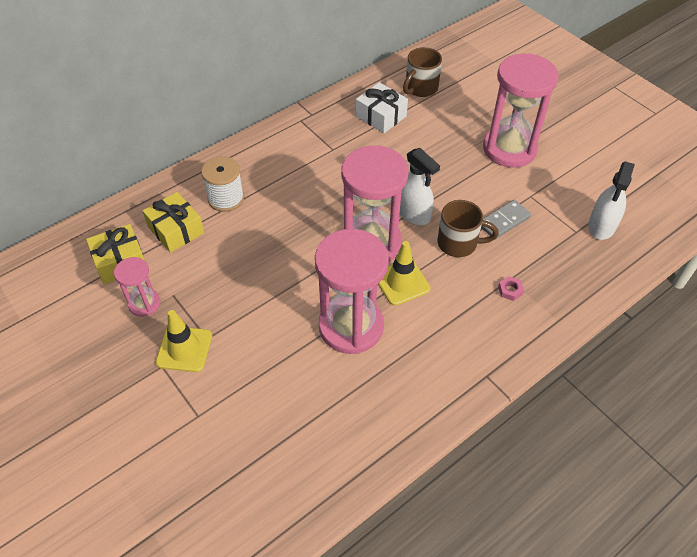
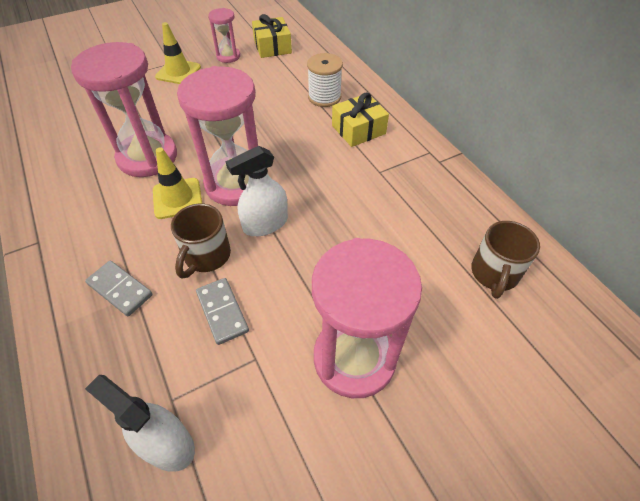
camera: 100 degrees right, 0 degrees up
yellow gift [142,192,204,253] -> yellow gift moved to [332,92,389,147]
white gift [356,82,408,133] -> none
brown mug [403,47,442,97] -> brown mug turned 120 degrees counterclockwise [471,221,540,299]
pink nut [498,276,524,301] -> grey domino [85,261,153,316]

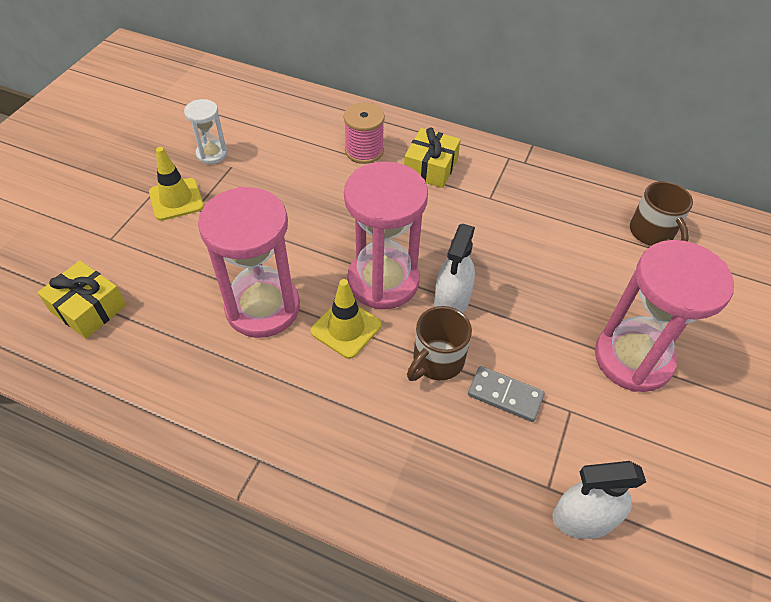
camera: 40 degrees left, 0 degrees up
grey domino [85,261,153,316] -> none
brown mug [171,204,231,279] -> brown mug turned 60 degrees clockwise [407,306,472,381]
pink hourglass [208,8,240,63] -> white hourglass [184,99,228,164]
yellow gift [252,14,292,58] -> yellow gift moved to [37,260,126,339]
white spool [307,53,343,107] -> pink spool [344,103,385,164]

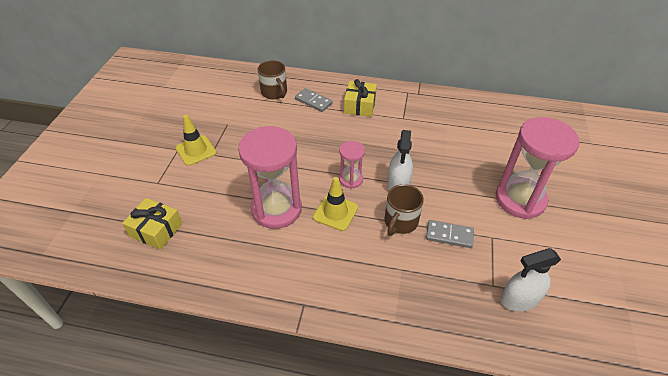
camera: 10 degrees left, 5 degrees down
white hourglass [184,99,228,164] -> none
pink spool [344,103,385,164] -> grey domino [295,88,332,112]
pink hourglass [344,161,428,309] -> pink hourglass [339,141,365,189], size x0.50
brown mug [630,181,693,246] -> brown mug moved to [258,60,287,99]

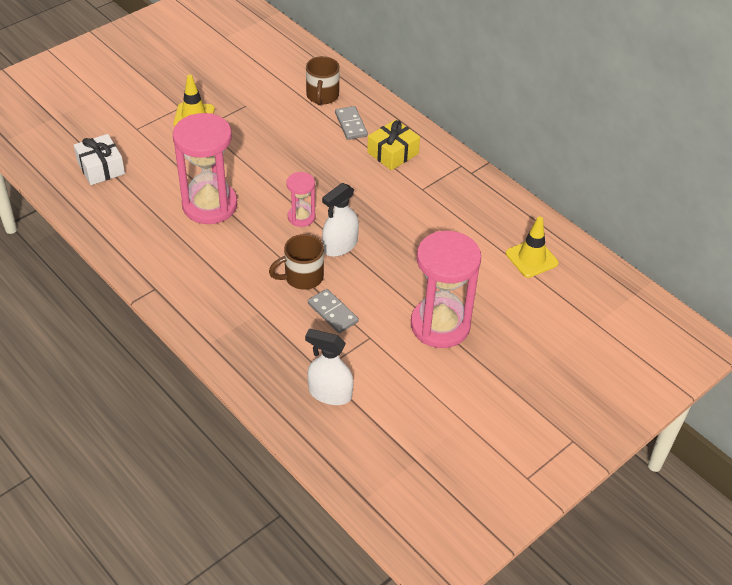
camera: 35 degrees right, 0 degrees up
yellow gift [122,198,182,250] -> white gift [74,134,125,185]
yellow traffic cone [313,177,358,231] -> yellow traffic cone moved to [506,217,559,278]

